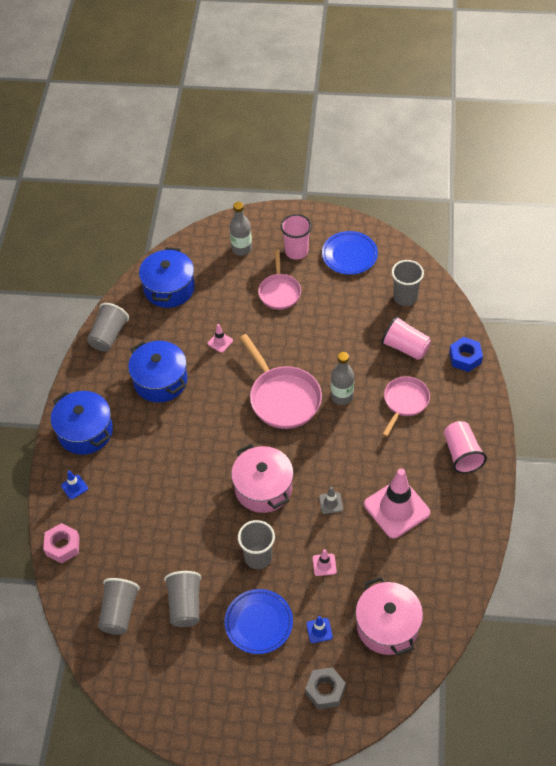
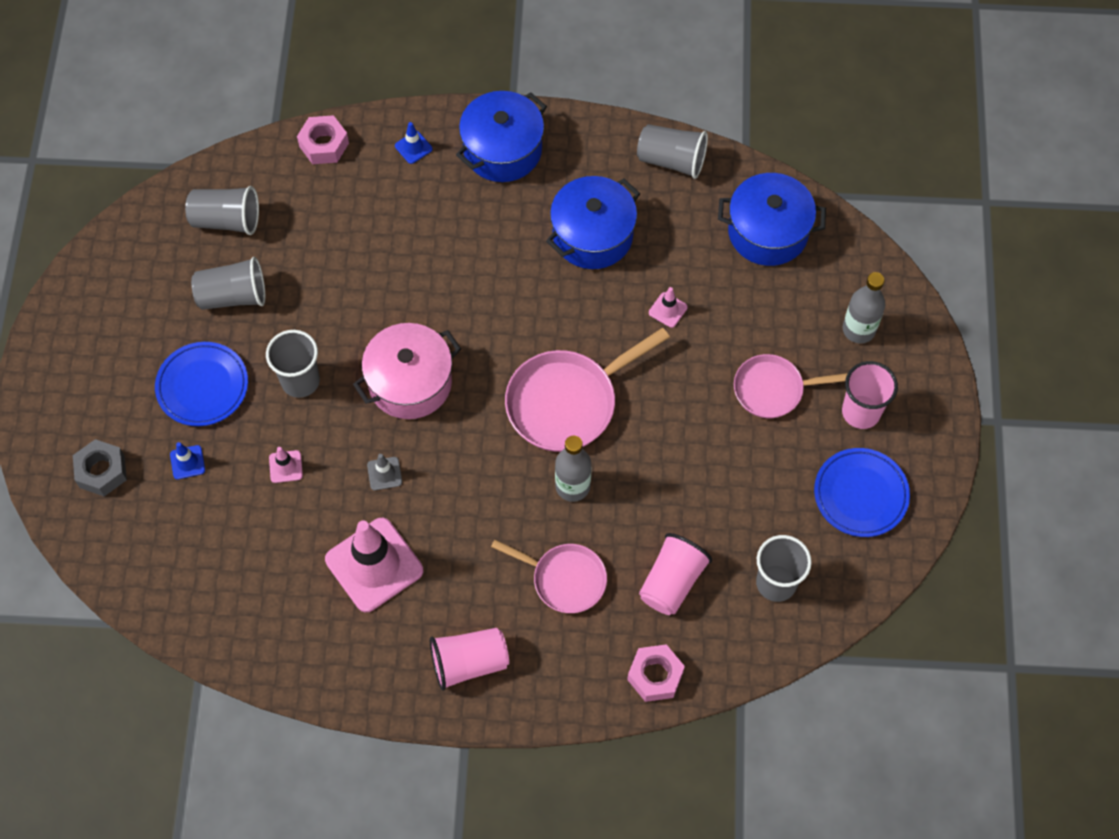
camera: 85 degrees right, 10 degrees up
pink pot [355,577,423,656] -> none
blue nut [449,337,483,372] -> pink nut [627,644,685,702]

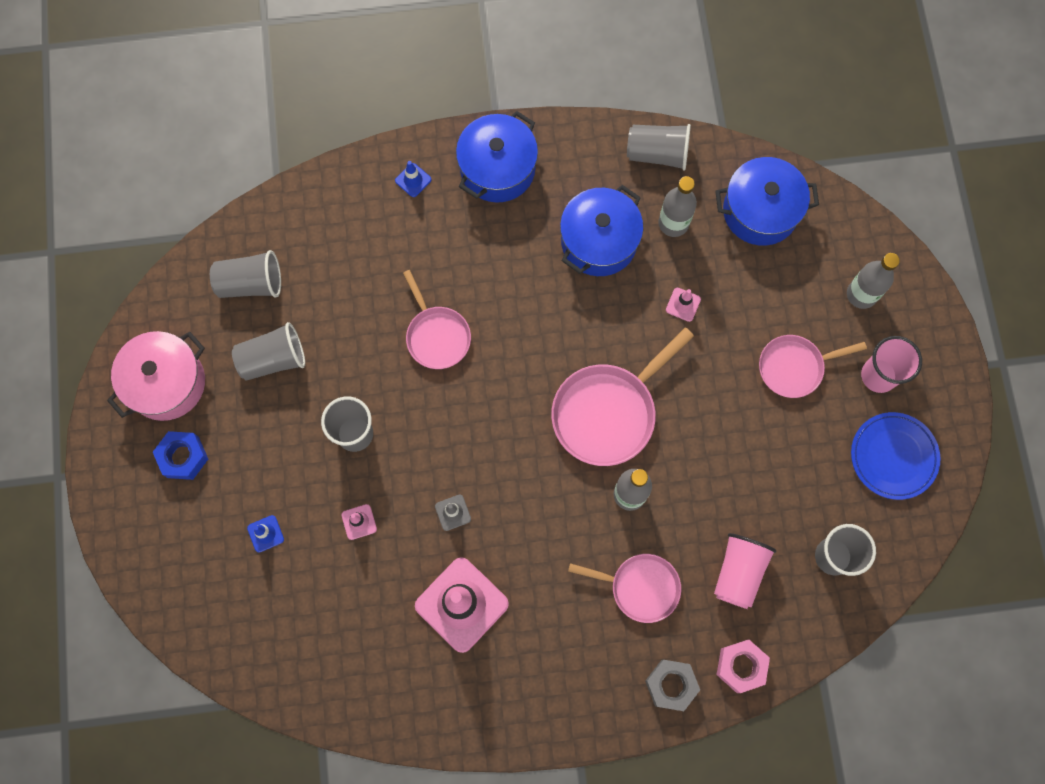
camera: 10 degrees left, 10 degrees up
grey nut [73,439,127,496] -> grey nut moved to [645,660,700,711]
blue plate [155,342,248,426] -> none
pink nut [297,115,349,164] -> none
pink pot [353,323,461,419] -> pink pot moved to [107,331,205,421]
pink cup [430,628,509,691] -> none
none -> blue nut [153,431,208,480]
none -> pink pan [403,270,471,369]
none -> grey bottle [658,176,697,237]

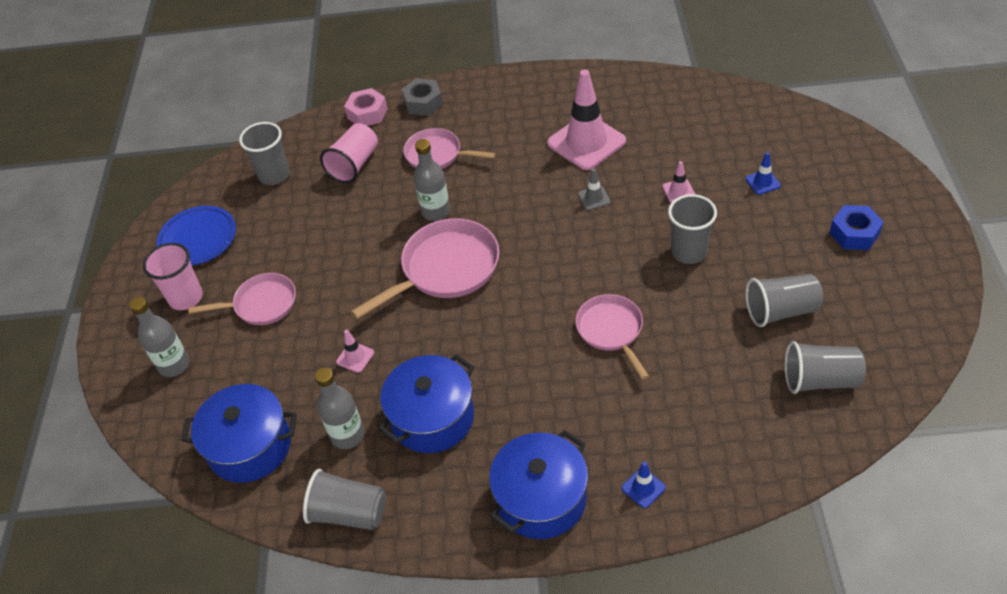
camera: 170 degrees left, 25 degrees down
pink pot [107,331,205,421] -> none

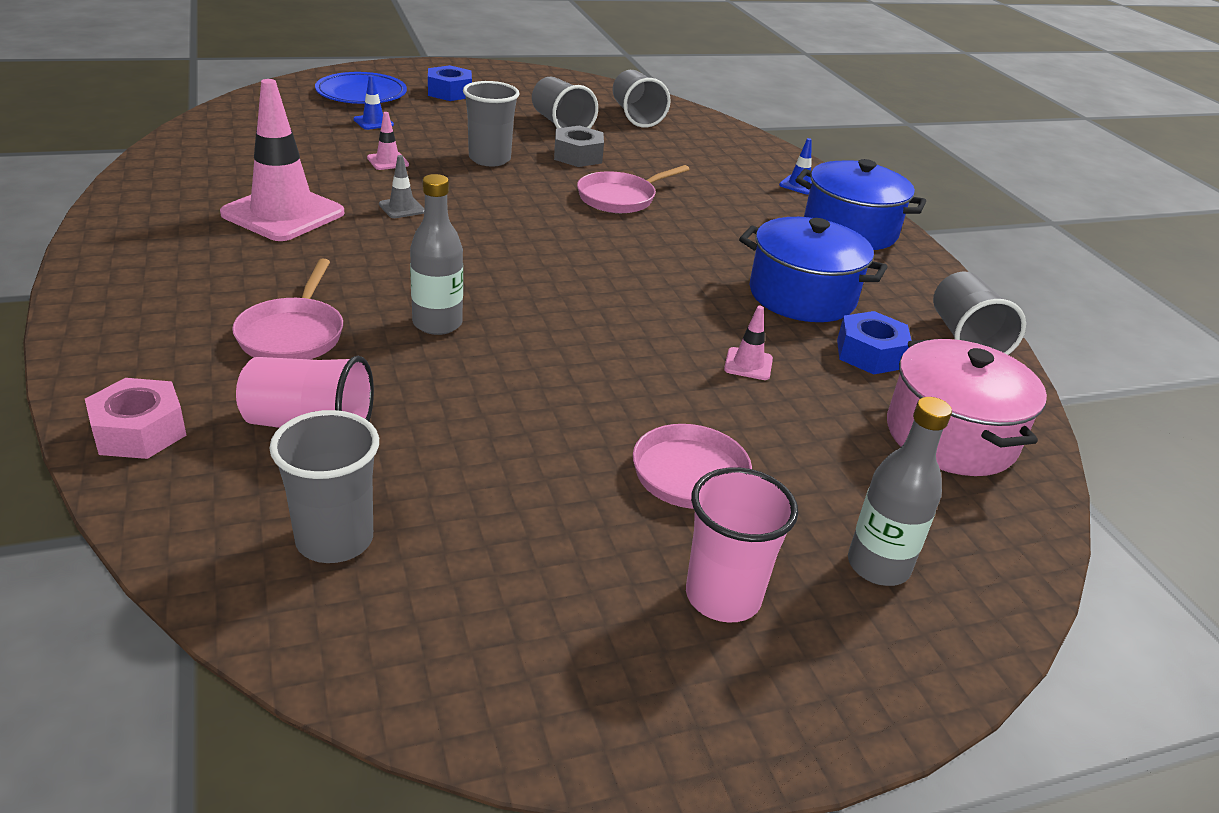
camera: 115 degrees left, 15 degrees down
blue plate [157,206,236,265] -> blue plate moved to [315,72,407,104]
blue pot [181,384,297,483] -> pink pot [887,339,1047,476]
grey bottle [315,367,364,449] -> blue nut [837,311,912,375]
pink pan [351,218,499,319] -> none
grey nut [402,78,443,116] -> grey nut moved to [554,125,604,167]

